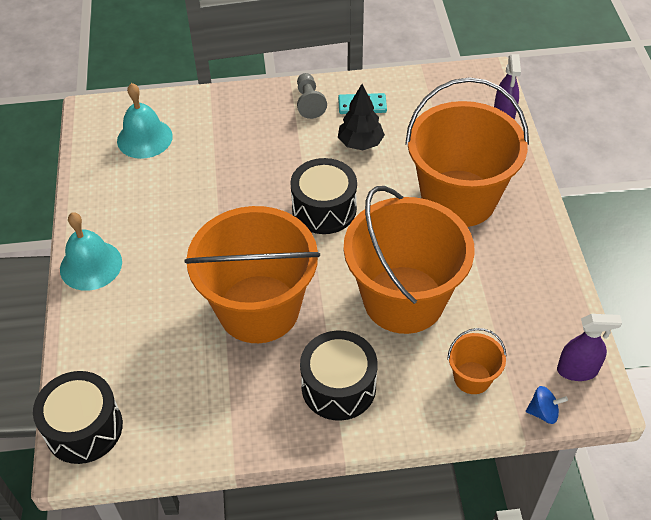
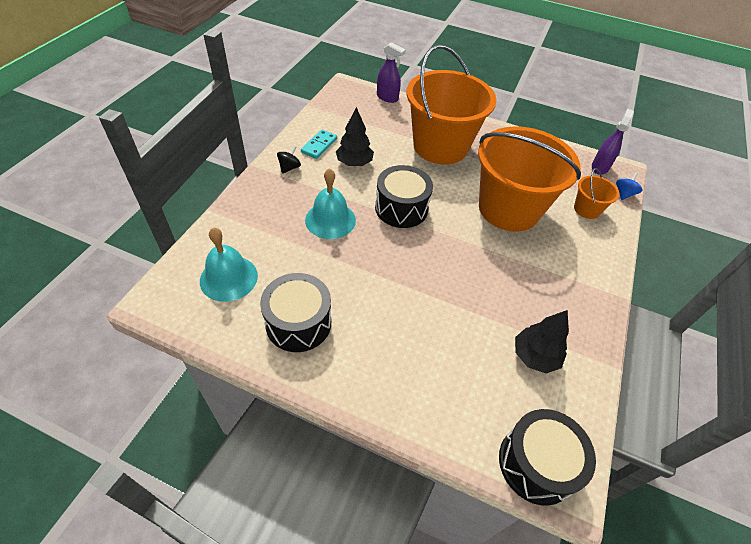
camera: 65 degrees left, 0 degrees up
turquoise bell [60,212,122,291] -> turquoise bell moved to [305,168,356,239]
orange bucket [184,206,320,343] -> none
grey pawn [297,73,327,119] -> black spinning top [277,146,301,174]
black drum [300,331,377,421] -> black drum moved to [260,273,331,352]
none -> black tree [515,310,569,373]

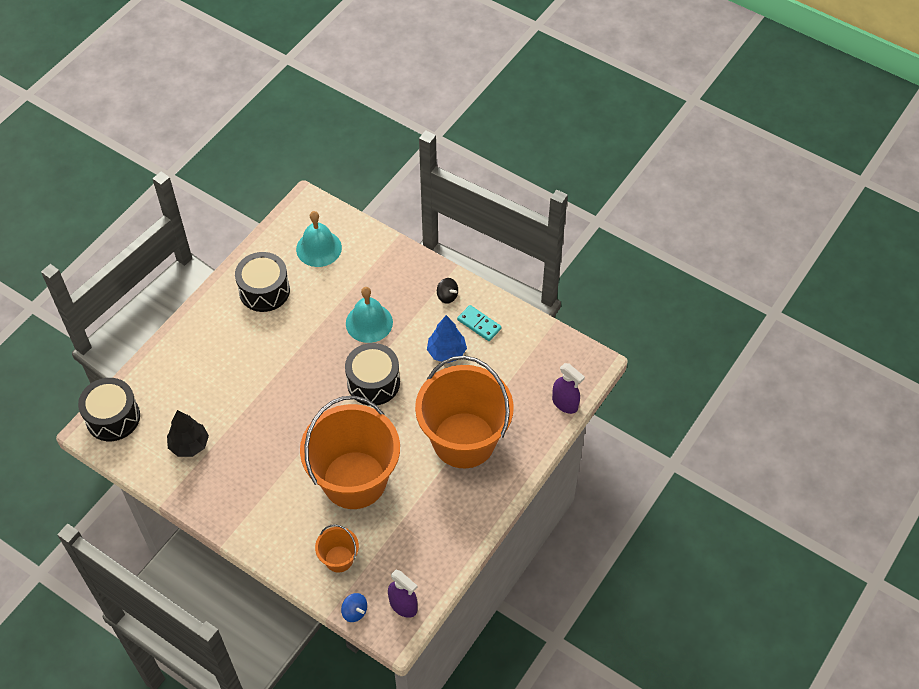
camera: 105 degrees right, 5 degrees up
black tree [336,107,374,166] -> blue tree [427,315,467,363]
purple spray bottle [377,42,406,103] -> purple spray bottle turned 90 degrees counterclockwise [552,363,585,414]

